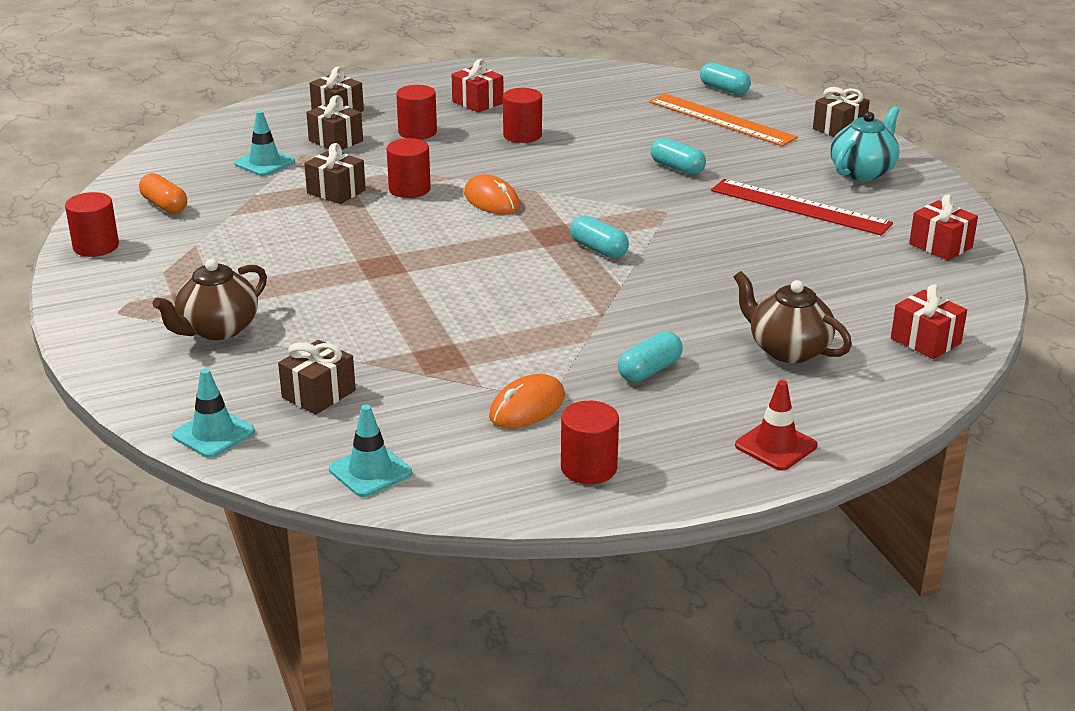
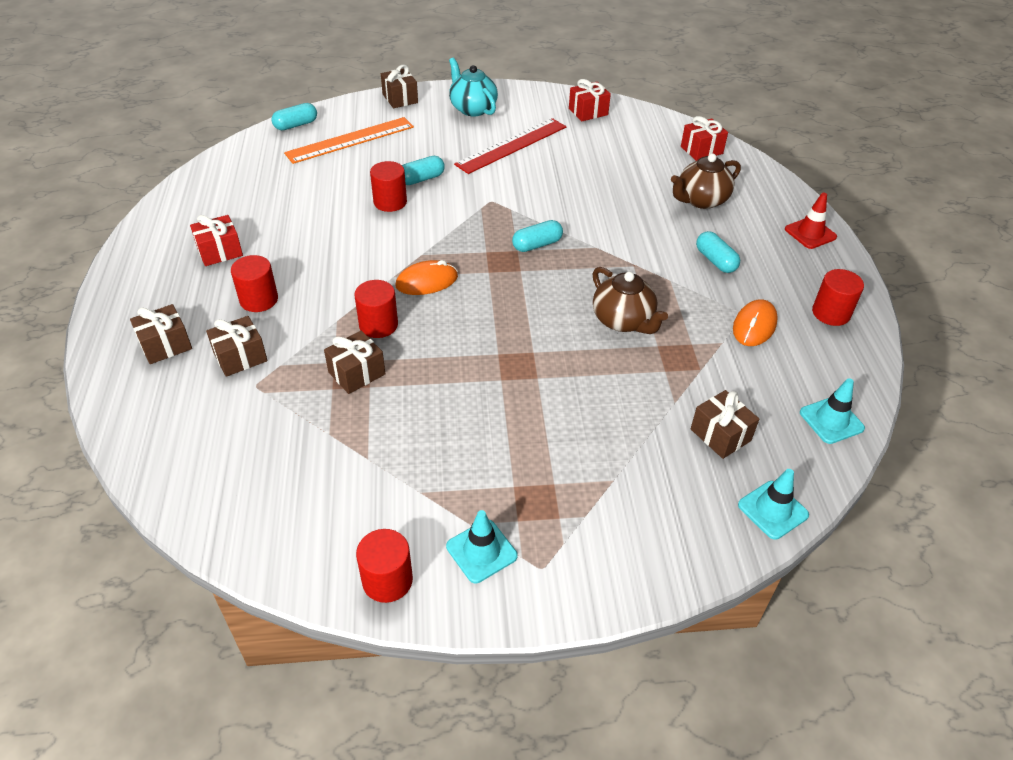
camera: 75 degrees left, 15 degrees up
orange capsule [139,173,187,214] -> none
brown teapot [153,259,267,340] -> brown teapot moved to [593,267,668,334]
turquoise traffic cone [235,110,295,176] -> turquoise traffic cone moved to [446,510,518,583]
orange mouse [489,374,565,428] -> orange mouse turned 60 degrees clockwise [733,299,778,346]
red cylinder [503,88,542,143] -> red cylinder moved to [370,161,407,212]

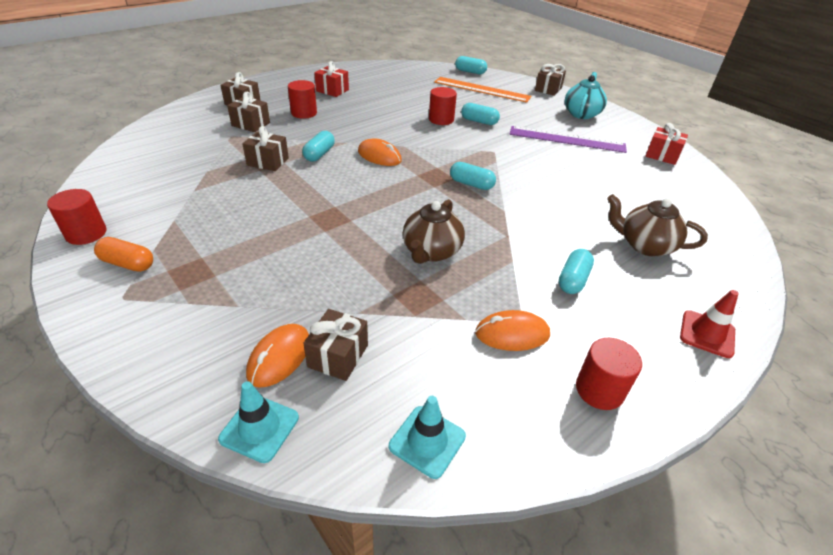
camera: 55 degrees right, 5 degrees down
red cylinder [354,280,398,338] -> turquoise capsule [302,131,335,162]
turquoise traffic cone [446,510,518,583] -> orange capsule [94,237,153,272]
red ruler [454,118,566,174] -> purple ruler [510,126,627,153]
red gift [681,116,728,161] -> none
none -> orange mouse [246,324,309,388]

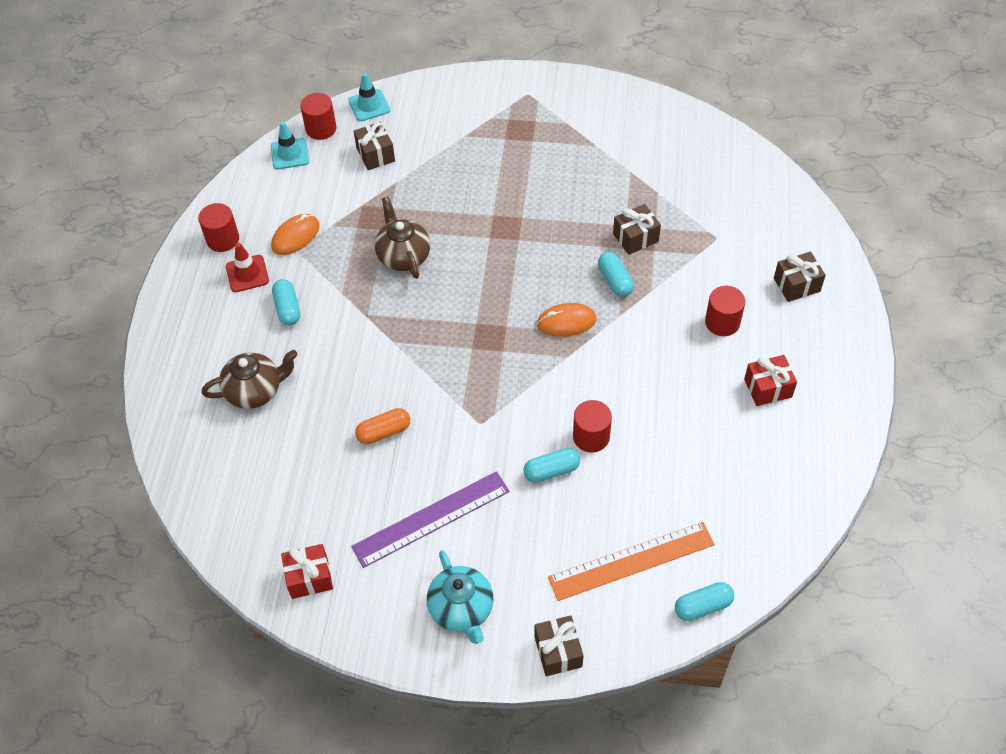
camera: 140 degrees right, 15 degrees up
red cylinder [47,189,107,245] -> red cylinder moved to [300,93,336,140]
orange capsule [94,237,153,272] -> orange capsule moved to [355,408,410,444]
brown gift [227,92,270,132] -> none
orange mouse [246,324,309,388] -> none
turquoise capsule [450,162,496,190] -> none
red traffic cone [680,290,739,358] -> red traffic cone moved to [226,243,269,292]

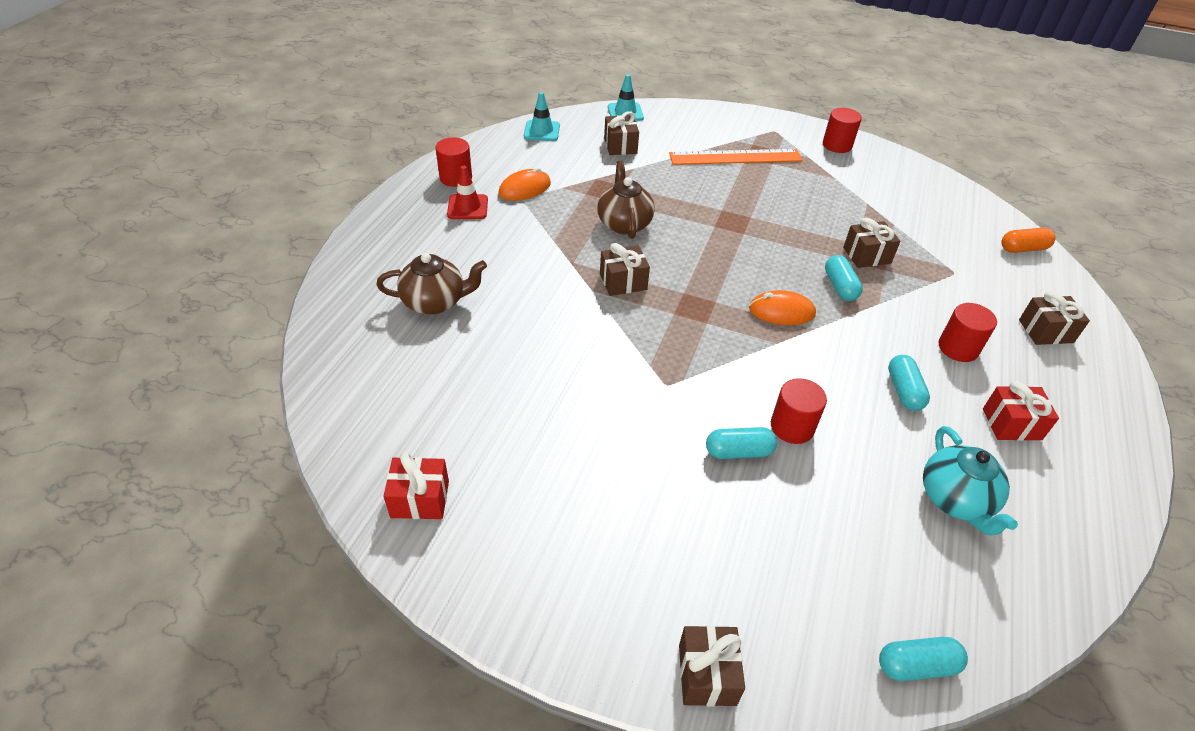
camera: 10 degrees right, 10 degrees down
turquoise capsule [272,279,300,326] -> turquoise capsule moved to [888,355,930,411]
red cylinder [300,93,336,140] -> red cylinder moved to [823,108,862,153]
purple ruler [351,471,510,568] -> none
orange capsule [355,408,410,444] -> orange capsule moved to [1001,228,1056,253]
turquoise teapot [427,550,493,644] -> turquoise teapot moved to [923,426,1018,536]
orange ruler [548,522,715,601] -> orange ruler moved to [669,149,803,165]
none -> brown gift [600,243,650,296]

